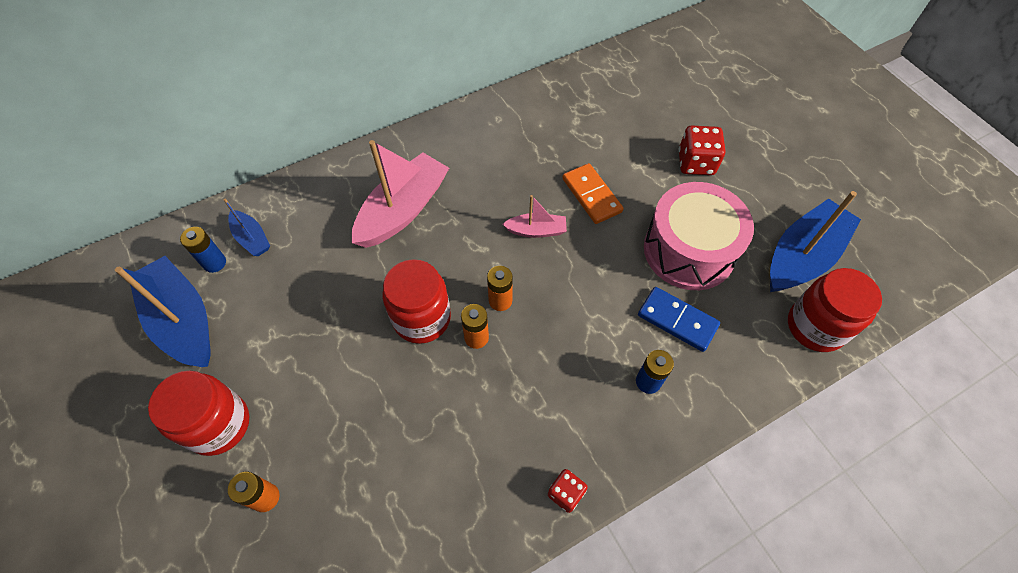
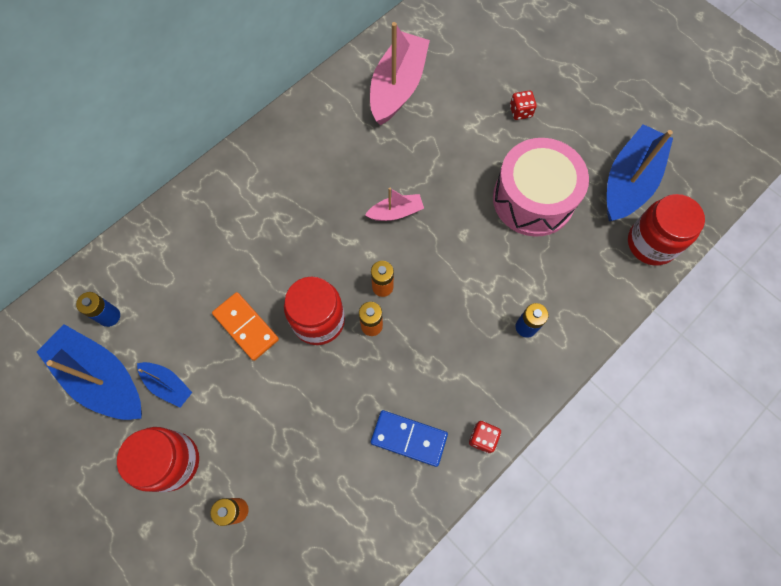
camera: 15 degrees left, 10 degrees up
blue boat [223,198,270,256] -> blue boat moved to [137,362,192,408]
pink boat [352,140,449,248] -> pink boat moved to [370,22,430,125]
orange domino [562,163,624,224] -> orange domino moved to [212,292,279,361]
blue domino [638,287,720,352] -> blue domino moved to [371,410,448,467]
red dice [679,126,725,175] -> red dice [510,90,537,120], size x0.61

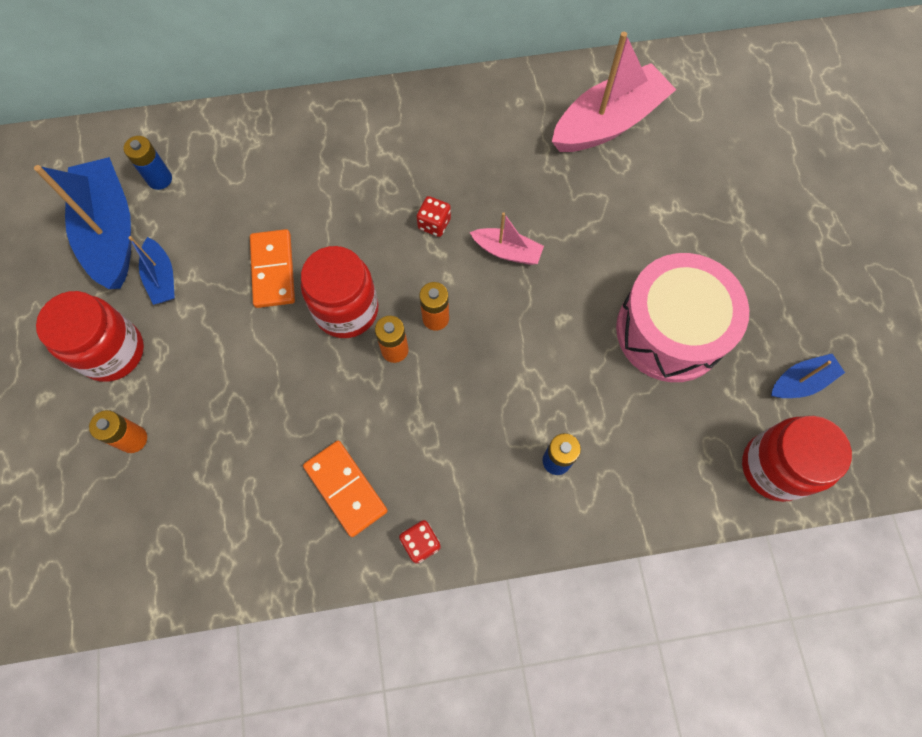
camera: 35 degrees right, 0 degrees up
blue domino [371,410,448,467] -> orange domino [303,441,388,537]
red dice [510,90,537,120] -> red dice moved to [417,196,451,237]
blue boat [607,124,673,221] -> blue boat [771,354,845,398], size x0.51

